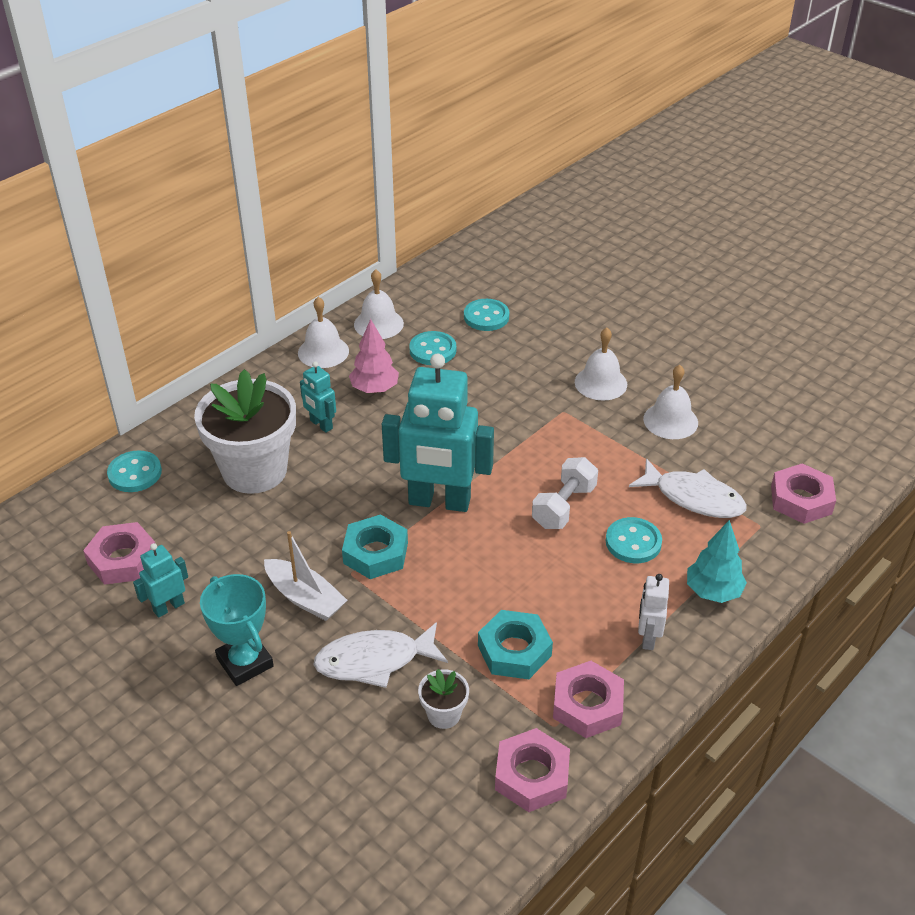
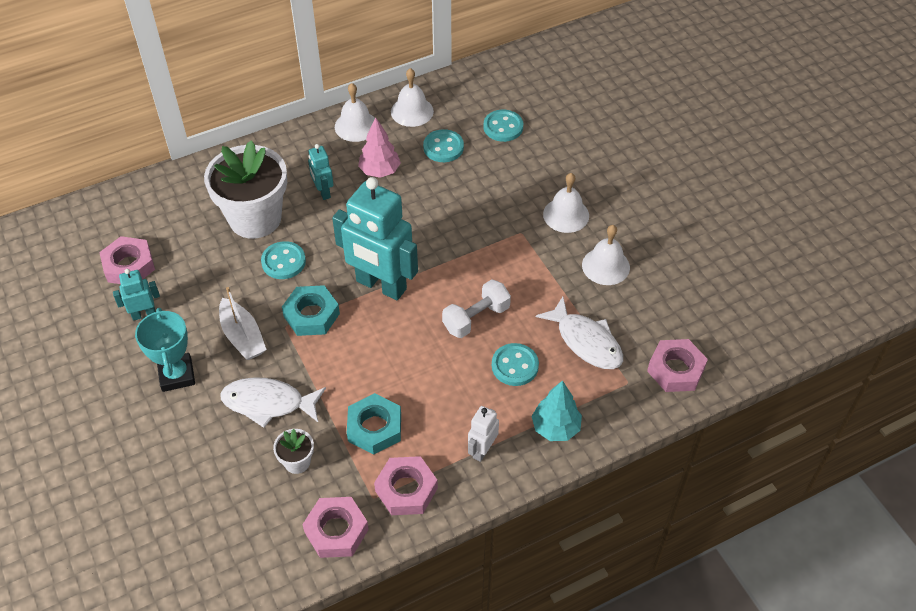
camera: 20 degrees right, 10 degrees up
turquoise button [107,450,162,492] -> turquoise button moved to [261,241,306,279]

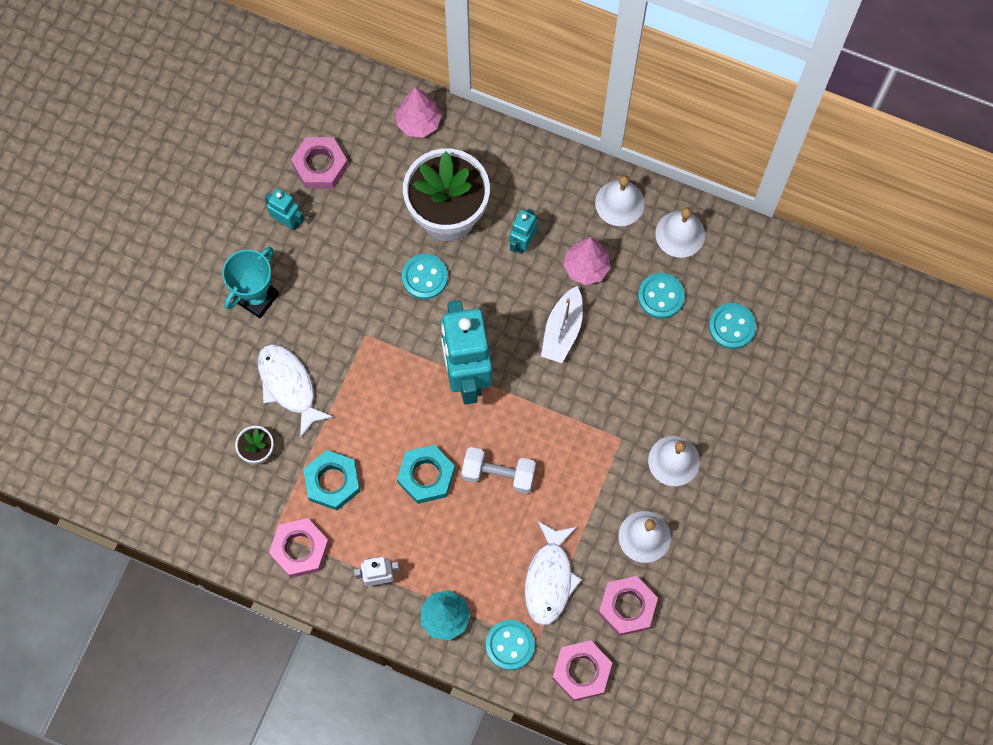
camera: 50 degrees right, 20 degrees up
white boat [219,287,267,360] -> white boat moved to [541,286,583,363]
turquoise nut [282,285,340,336] -> turquoise nut moved to [397,445,455,504]
pink nut [302,497,369,558] -> pink nut moved to [598,576,658,636]
turquoise button [492,343,539,386] -> turquoise button moved to [486,620,535,670]
none -> pink tree [396,87,442,138]

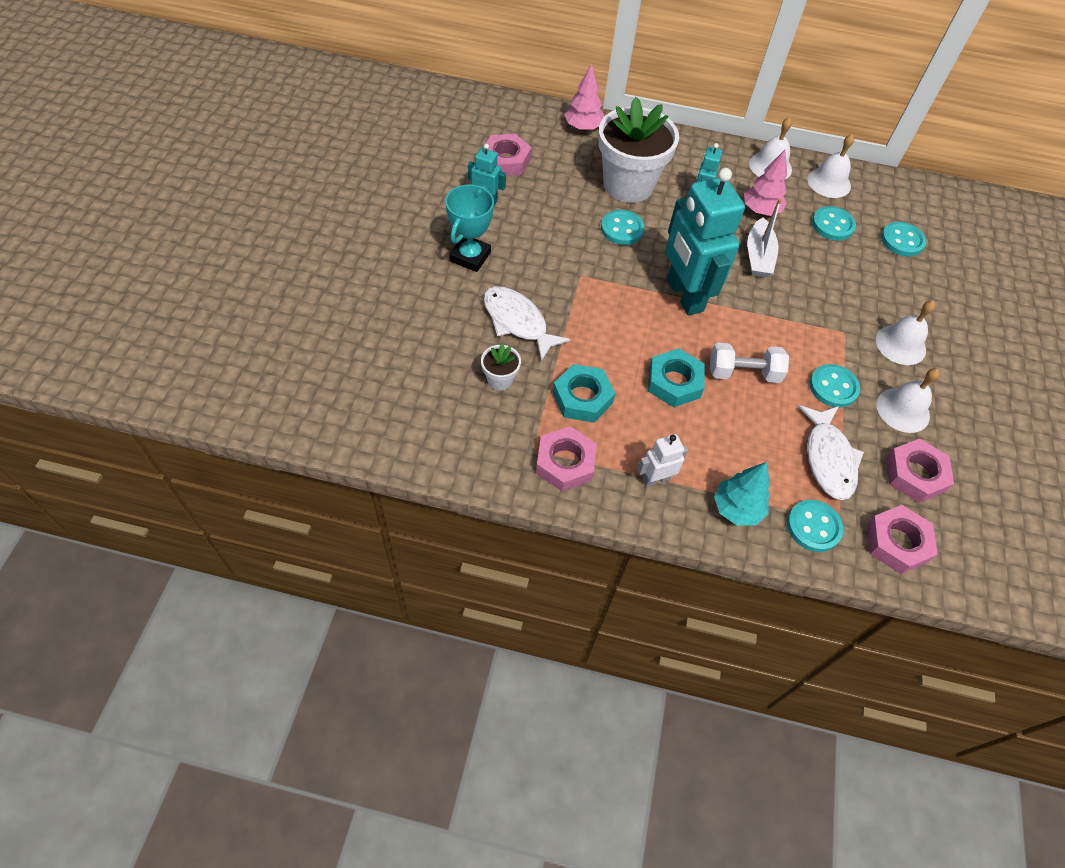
camera: 15 degrees left, 15 degrees down
none -> turquoise button [809,364,860,408]

